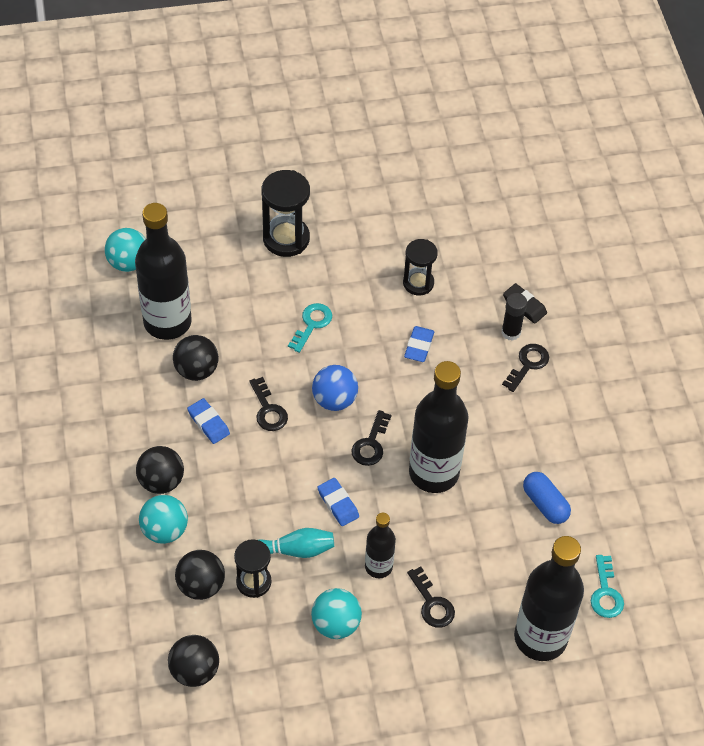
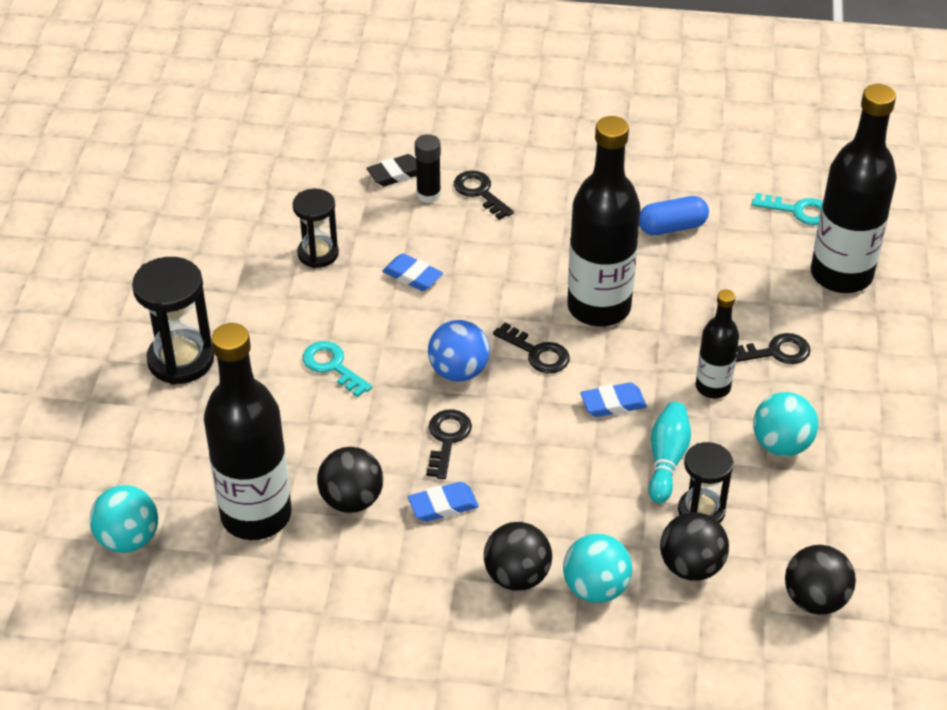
camera: 70 degrees left, 10 degrees down
black key [249,377,288,431] -> black key turned 75 degrees counterclockwise [426,409,472,479]

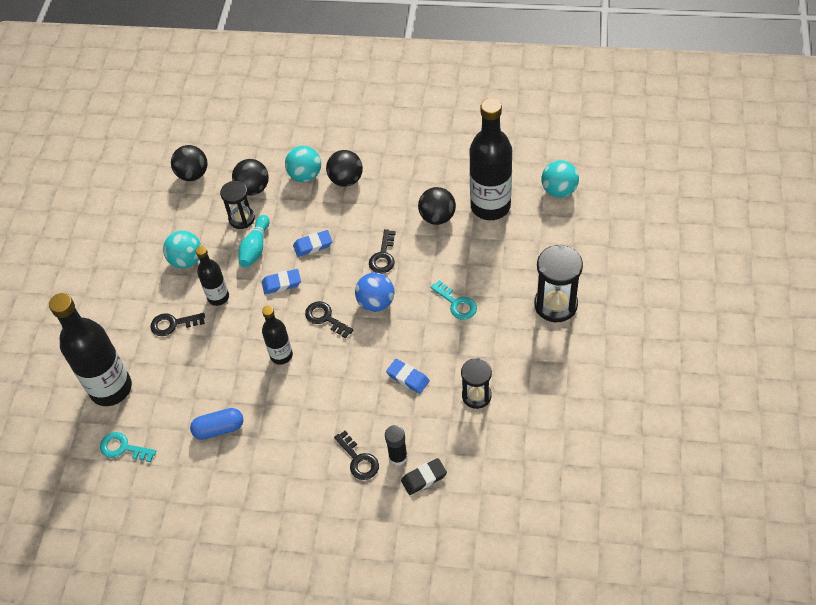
camera: 175 degrees left, 10 degrees up
blue eraser [408,482,479,522] -> blue eraser moved to [293,230,332,257]
black bottle [567,116,640,327] -> black bottle [262,306,293,365], size x0.53

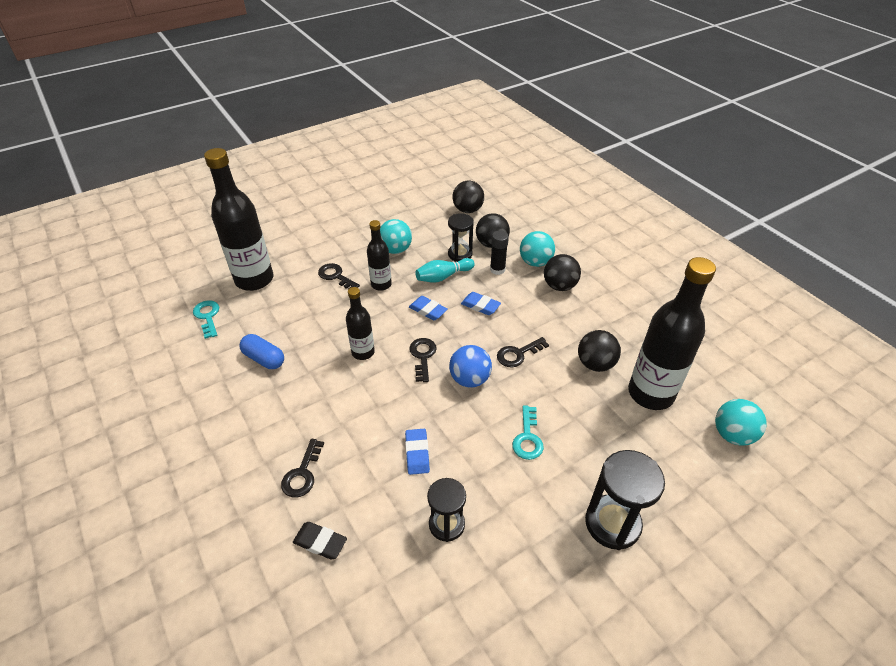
camera: 45 degrees right, 10 degrees down
black glue stick [385,425,407,466] -> black glue stick moved to [490,231,509,275]

